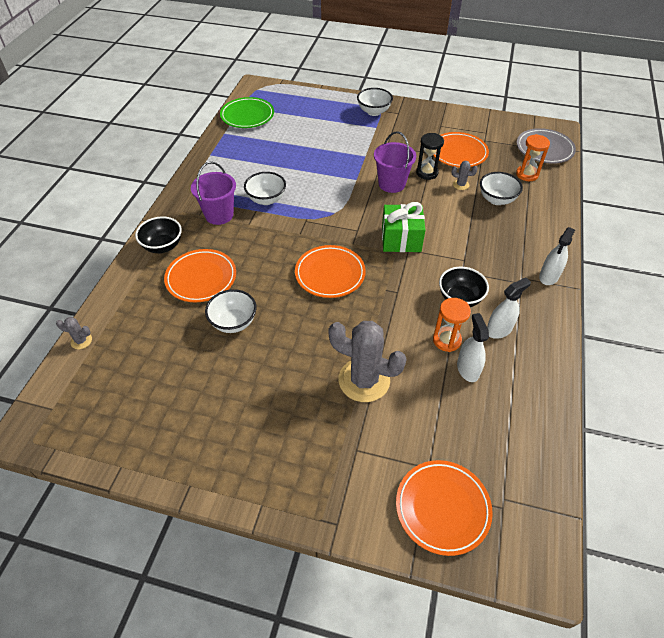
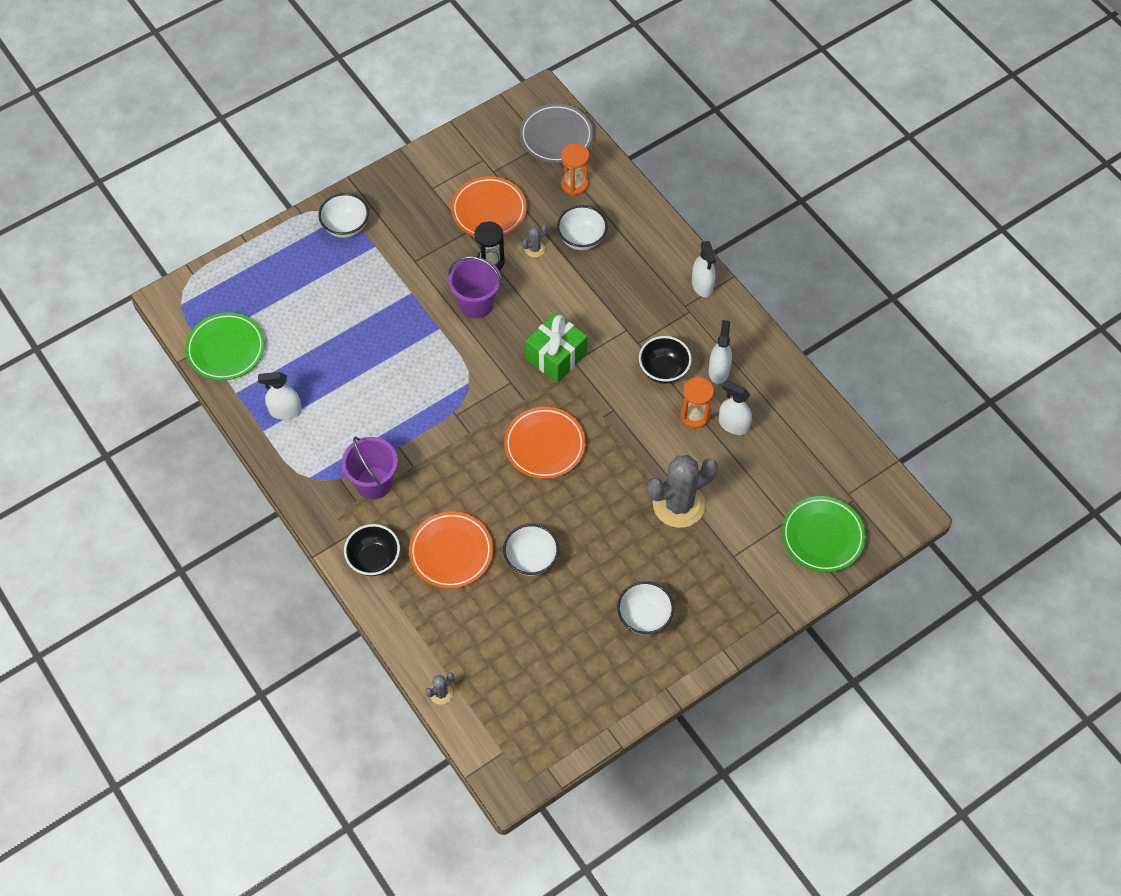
camera: 50 degrees left, 10 degrees up
white bowl [244,172,286,205] -> white bowl moved to [617,581,674,635]
orange plate [396,460,493,556] -> green plate [782,496,866,572]
none -> white spray bottle [258,372,302,420]

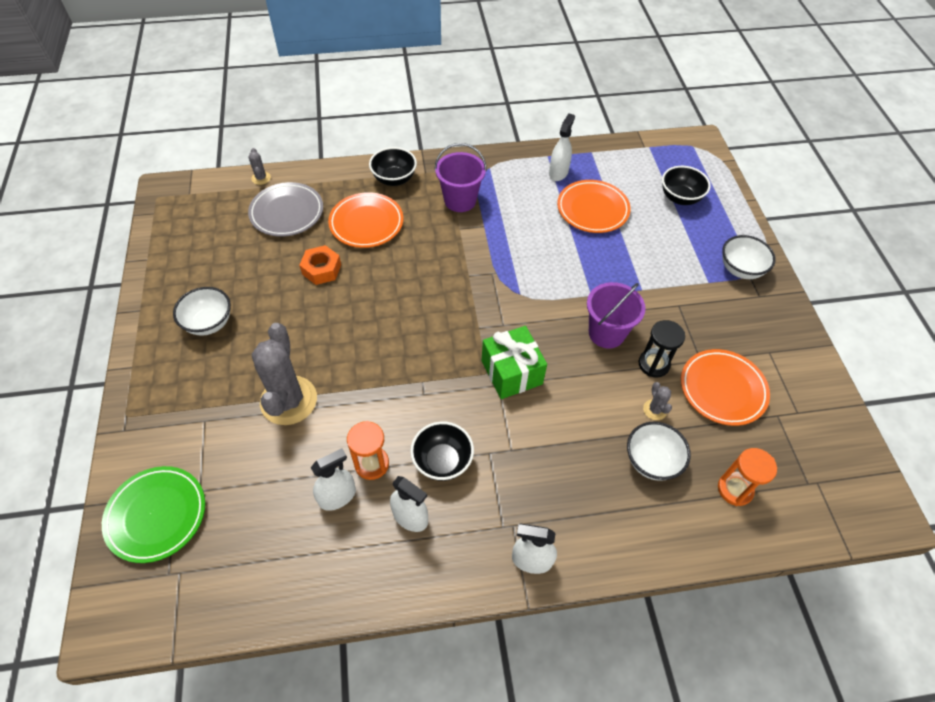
camera: 115 degrees right, 5 degrees down
green plate [185,312,265,381] -> none
white bowl [503,524,559,576] -> orange nut [299,245,341,285]
orange plate [504,407,586,479] -> orange plate moved to [557,180,631,233]
grey plate [520,104,593,163] -> grey plate moved to [248,182,323,237]
none -> black bowl [662,166,711,205]

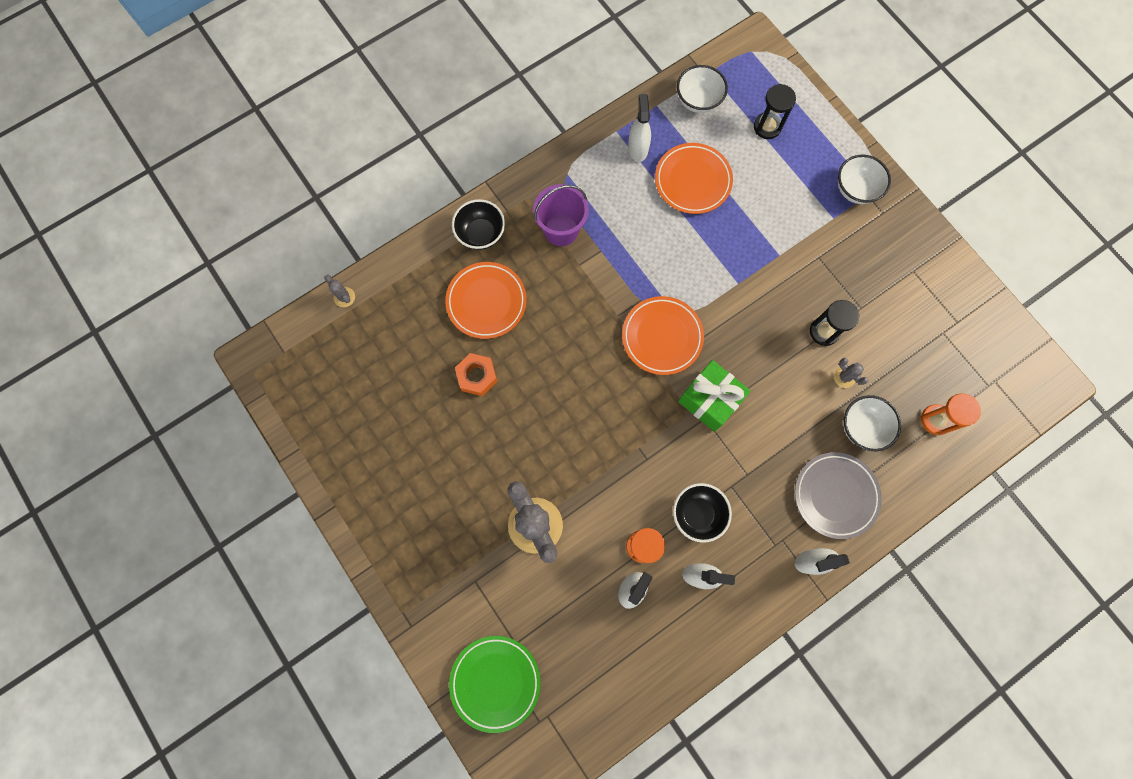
camera: 25 degrees left, 20 degrees up
white bowl [173,287,231,336] -> white bowl moved to [677,65,728,113]
grey plate [248,182,323,237] -> grey plate moved to [795,452,882,539]
purple bucket [587,282,646,348] -> none
black bowl [662,166,711,205] -> black hourglass [754,84,796,139]
orange plate [681,349,770,426] -> orange plate moved to [622,296,704,375]

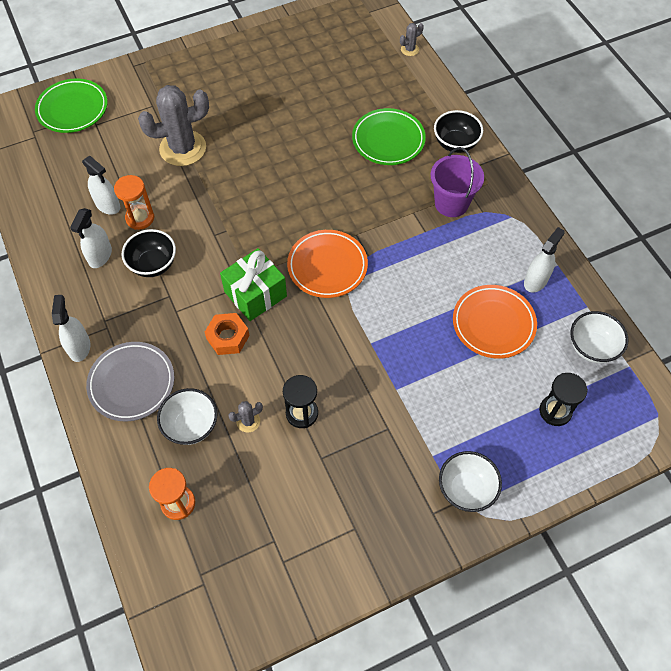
camera: 100 degrees right, 15 degrees down
orange plate [445,262,527,339] -> green plate [352,108,426,165]
orange nut [455,353,497,396] -> orange nut moved to [205,313,250,355]
white spray bottle [628,94,651,162] -> white spray bottle turned 60 degrees counterclockwise [524,227,565,293]

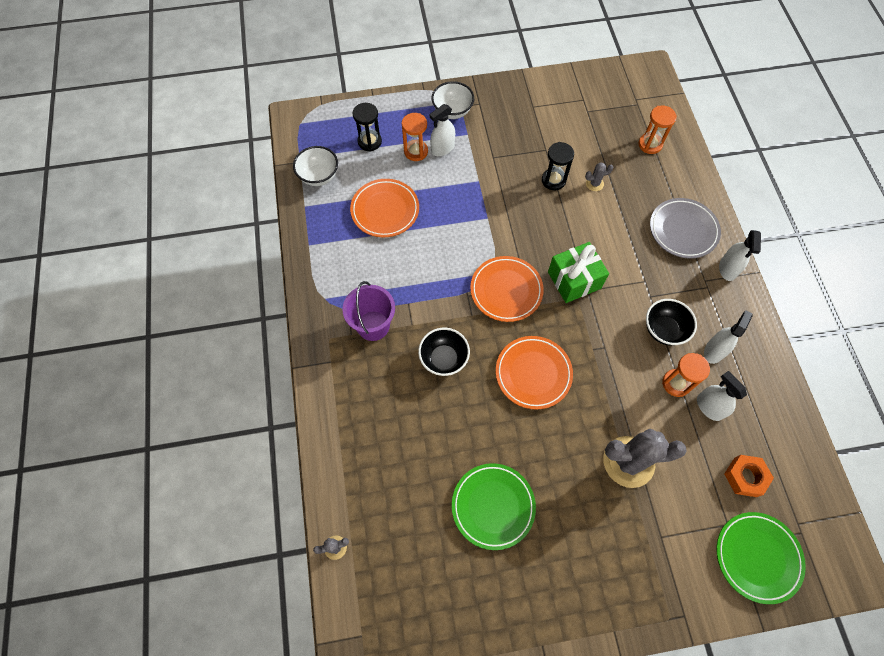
camera: 165 degrees left, 5 degrees up
white bowl [157,388,218,445] -> none
orange nut [205,313,250,355] -> orange nut moved to [724,455,774,497]
green plate [352,108,426,165] -> green plate moved to [452,463,536,550]
black bowl [434,110,483,153] -> black bowl moved to [418,328,470,376]
white spray bottle [524,227,565,293] -> white spray bottle moved to [430,104,455,156]
none -> orange hourglass [402,113,428,161]
none -> orange plate [496,336,573,409]

